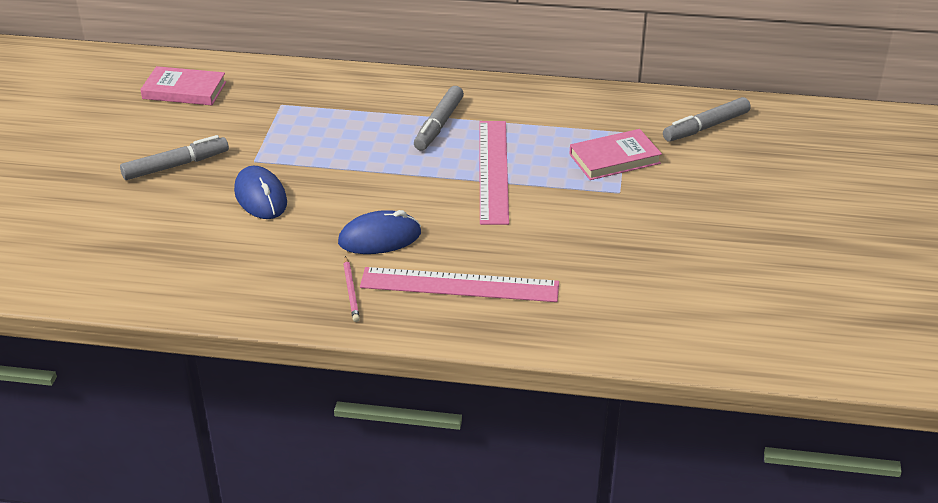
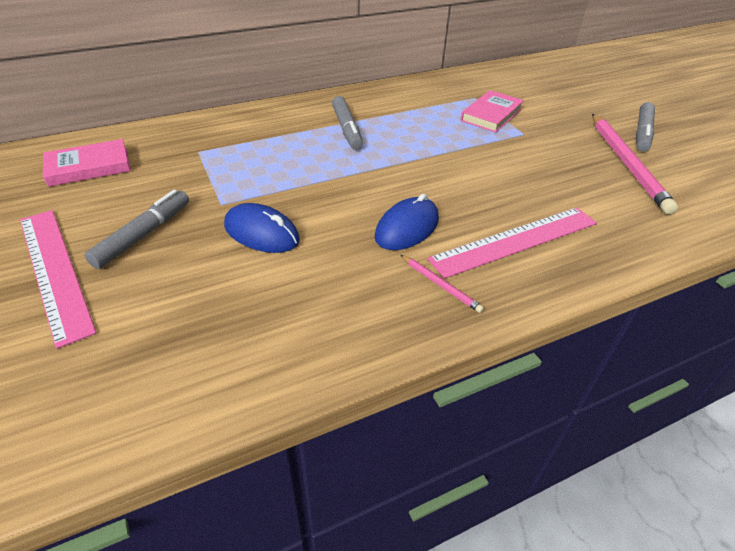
camera: 35 degrees left, 5 degrees up
pink ruler [479,121,509,225] -> pink ruler moved to [20,210,96,349]
grey marker [663,97,750,142] -> grey marker moved to [636,102,655,152]
none -> pink pencil [592,114,678,214]

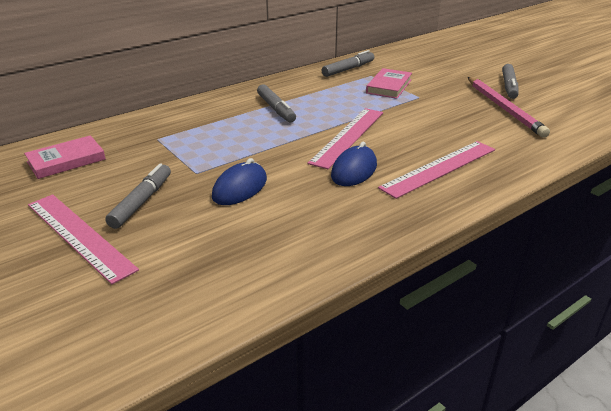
camera: 10 degrees left, 10 degrees down
blue mouse [224,203,300,253] -> blue mouse turned 75 degrees counterclockwise [212,158,267,205]
pink pencil [401,255,484,313] -> none
none -> pink ruler [307,108,383,169]
none -> grey marker [322,50,374,77]

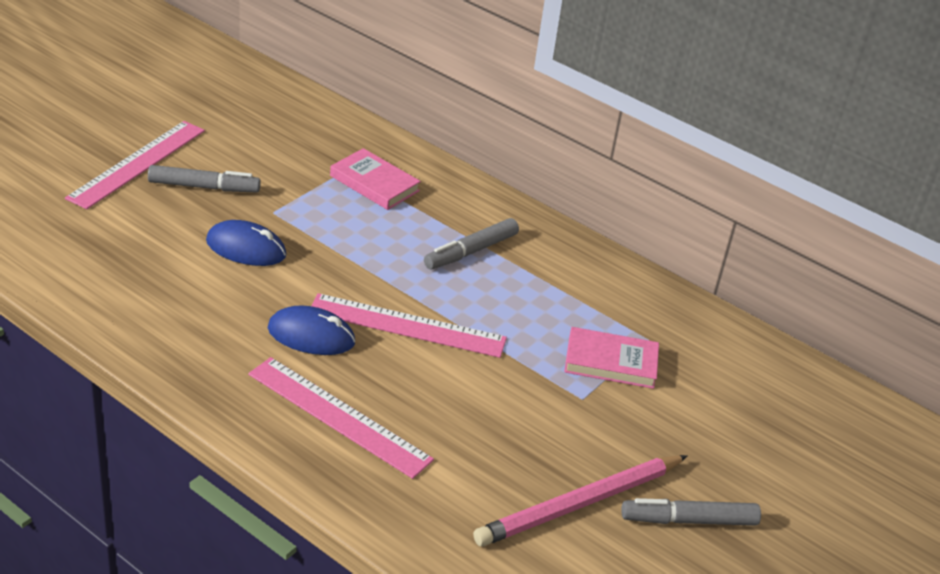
camera: 70 degrees right, 5 degrees up
pink book [24,135,106,179] -> pink book moved to [330,148,421,210]
grey marker [322,50,374,77] -> none

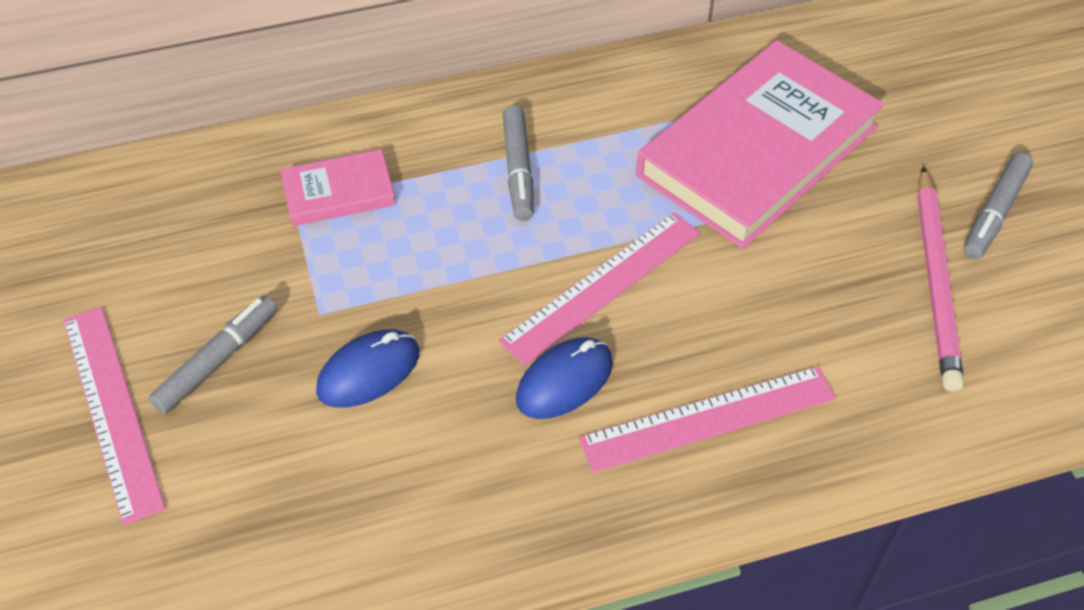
camera: 50 degrees left, 15 degrees up
pink book [564,327,659,389] -> pink book [636,40,884,249], size x2.18

